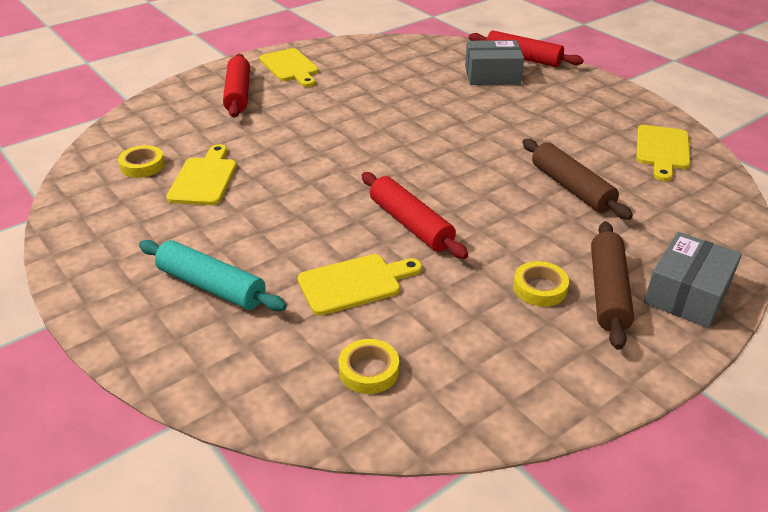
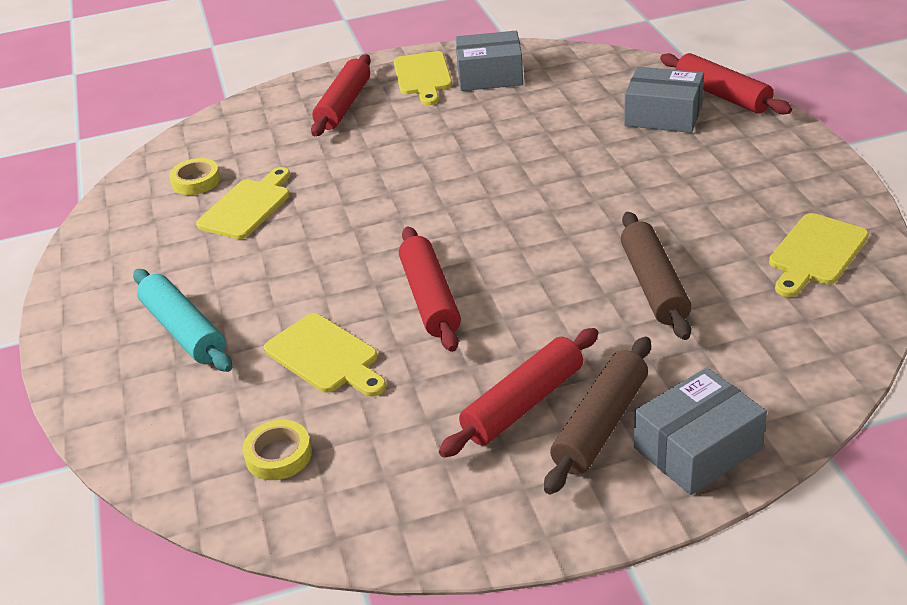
camera: 25 degrees right, 0 degrees up
yellow cutting board [298,254,422,315] -> yellow cutting board turned 45 degrees clockwise [264,313,387,397]
yellow tape [513,261,569,307] -> red rolling pin [439,328,598,458]
none -> grey box [455,31,523,91]

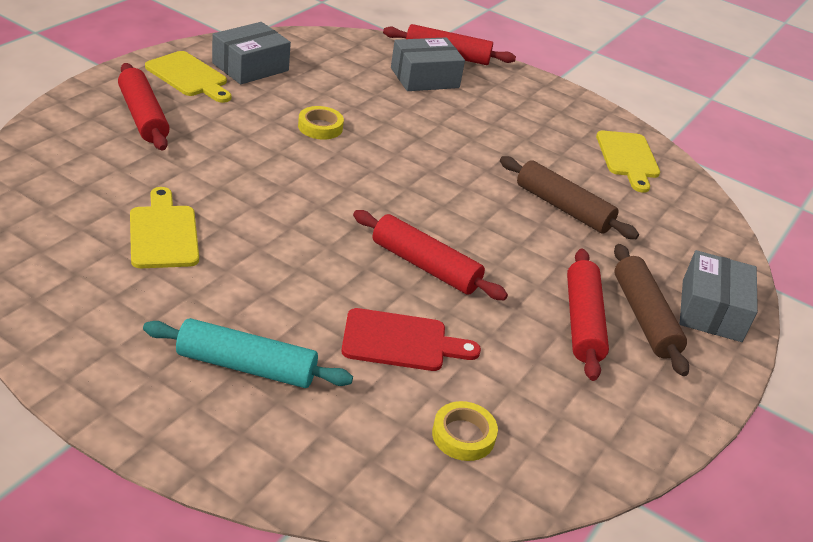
camera: 50 degrees left, 0 degrees up
yellow tape [169,158,220,195] -> yellow tape moved to [298,106,344,140]
yellow cutting board [264,313,387,397] -> red cutting board [341,308,481,371]

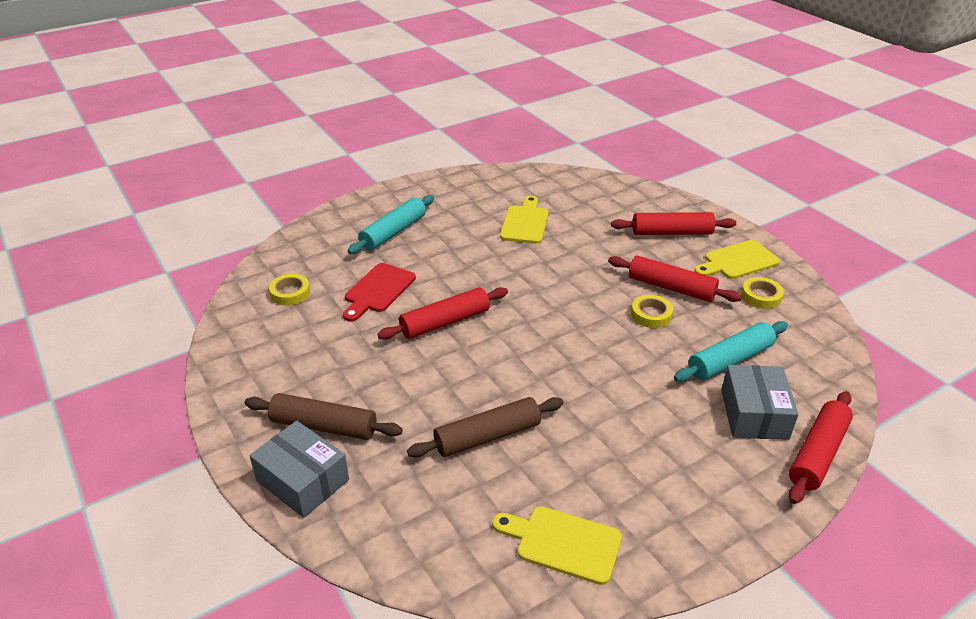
camera: 120 degrees right, 0 degrees up
yellow cutting board [130,187,199,268] -> yellow cutting board turned 90 degrees counterclockwise [500,196,549,244]
grey box [212,22,291,84] -> yellow tape [741,277,784,309]
red rolling pin [567,249,609,381] -> red rolling pin moved to [608,255,742,302]
none -> turquoise rolling pin [674,321,788,382]

